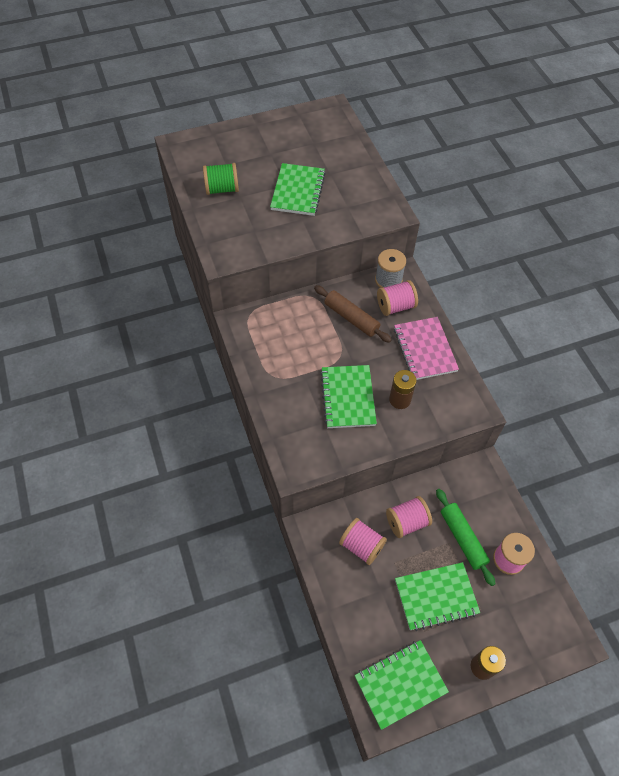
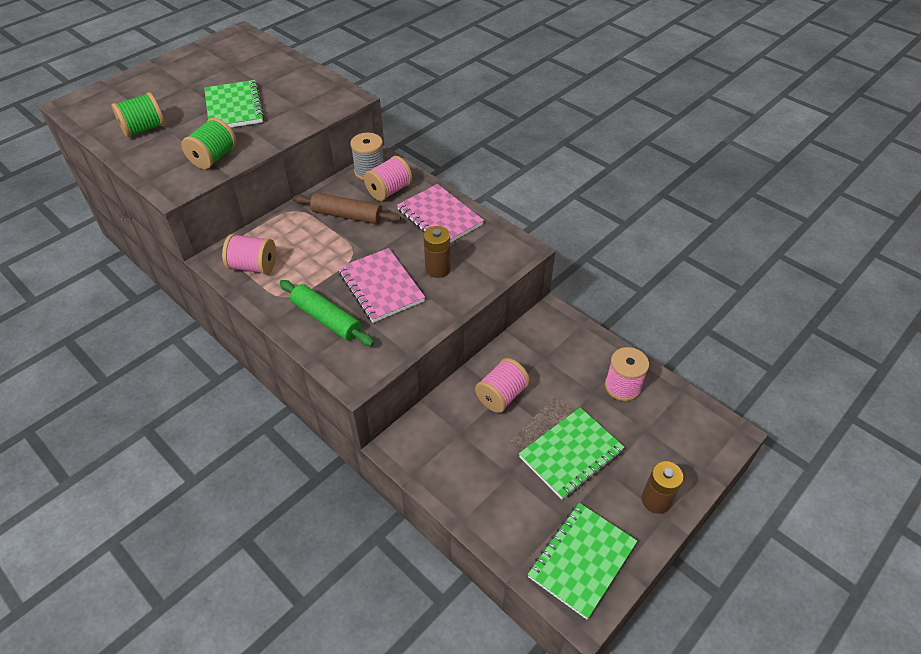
camera: 25 degrees left, 10 degrees down
green notebook [320,365,377,428] -> pink notebook [338,248,425,323]
pink spool [339,518,387,565] -> pink spool moved to [222,234,276,274]
green rolling pin [436,489,495,586] -> green rolling pin moved to [279,280,374,346]
none -> green spool [181,118,236,169]

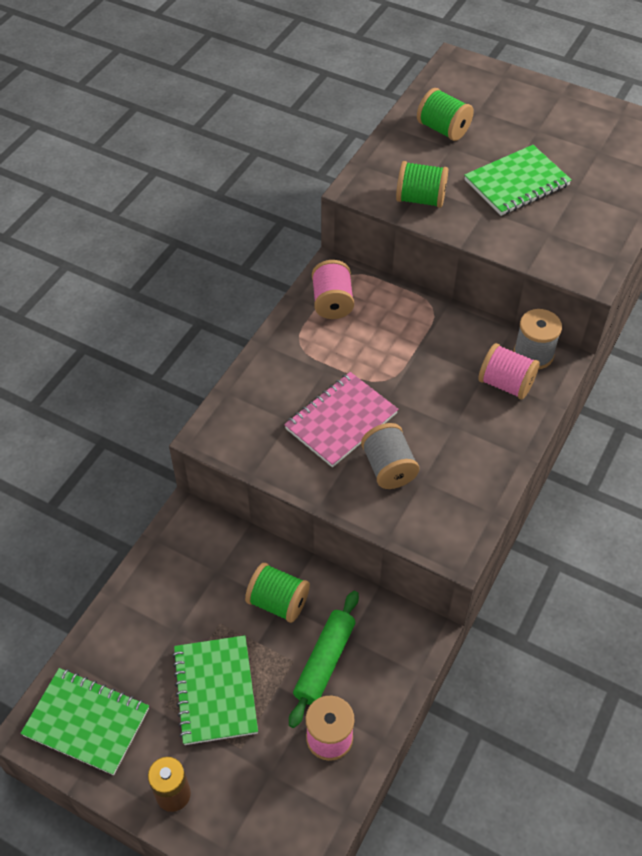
camera: 75 degrees right, 5 degrees up
green rolling pin [279,280,374,346] -> green rolling pin moved to [289,591,359,728]
brown rolling pin [293,193,401,224] -> none
pink notebook [397,184,484,243] -> none
brown battery [424,226,451,278] -> grey spool [361,423,419,489]
pink spool [475,358,530,413] -> green spool [245,563,310,623]
green notebook [519,407,625,500] -> green notebook turned 45 degrees clockwise [172,635,258,745]

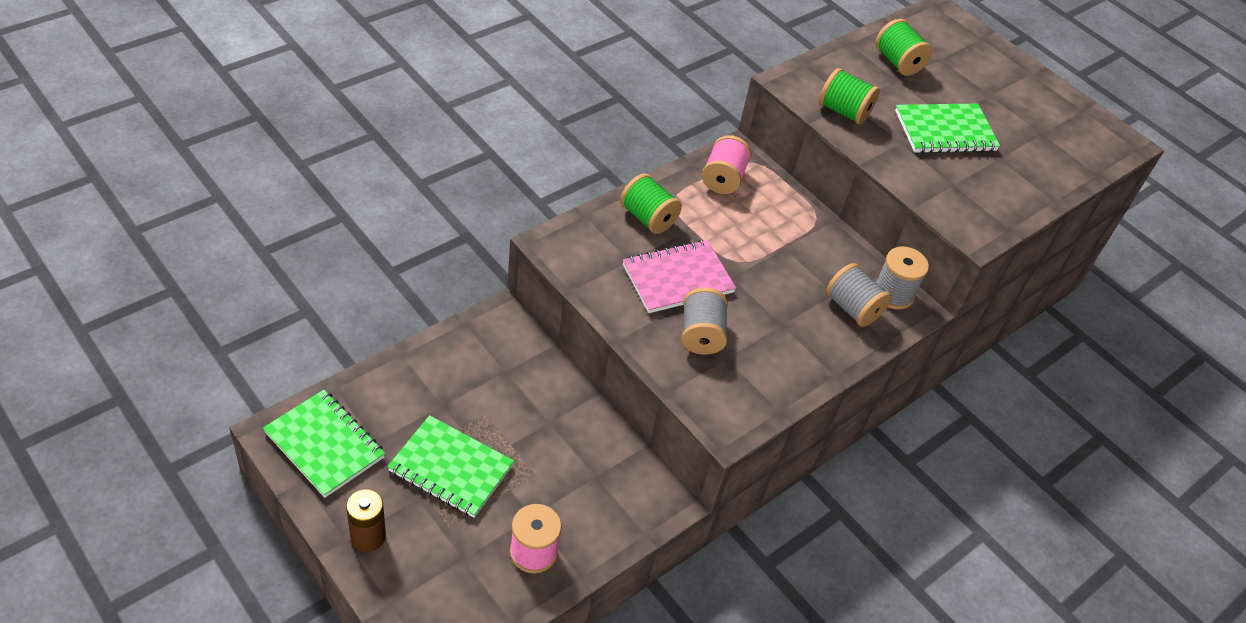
camera: 15 degrees right, 5 degrees down
green notebook [172,635,258,745] -> green notebook turned 75 degrees counterclockwise [387,415,514,518]
green spool [245,563,310,623] -> green spool moved to [620,174,682,234]
green rolling pin [289,591,359,728] -> none
pink spool [478,343,540,399] -> grey spool [826,263,892,327]

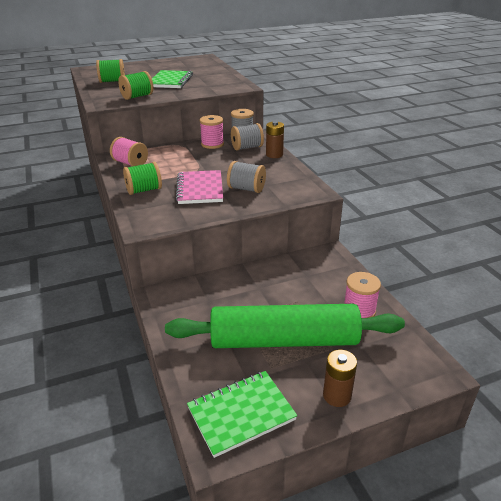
camera: 65 degrees left, 15 degrees down
green notebook [387,415,514,518] -> green rolling pin [165,304,405,348]
none -> pink spool [200,115,224,149]
none -> brown battery [266,121,284,158]

